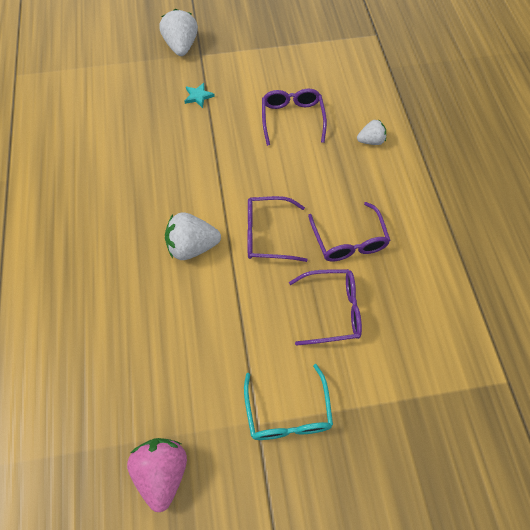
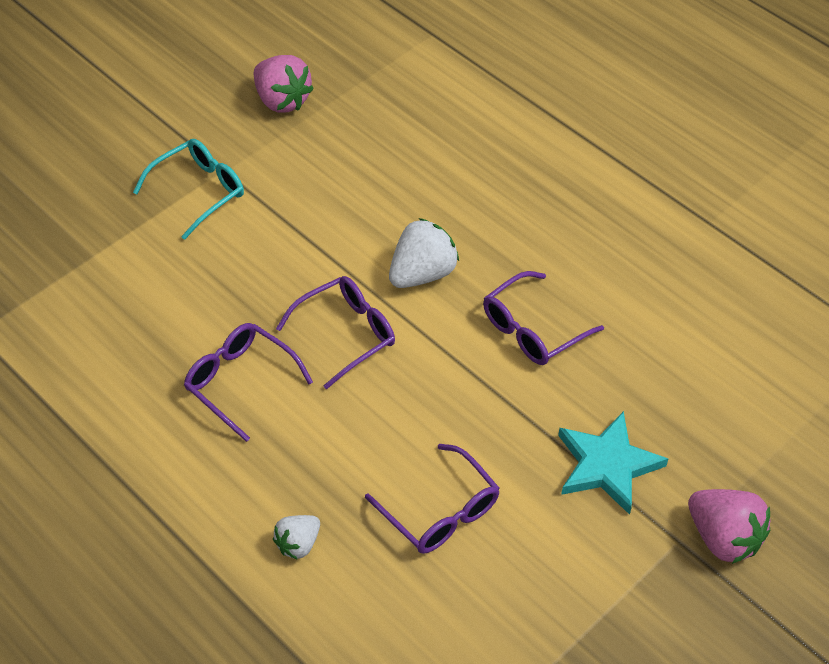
camera: 145 degrees right, 10 degrees down
white strawberry [159,9,198,56] -> pink strawberry [688,489,770,564]
turquoise star [184,83,215,108] -> turquoise star [558,411,668,515], size x2.03
turquoise glasses [244,364,333,440] -> turquoise glasses turned 90 degrees clockwise [133,139,244,240]
purple glasses [289,269,362,346] -> purple glasses moved to [483,271,604,365]

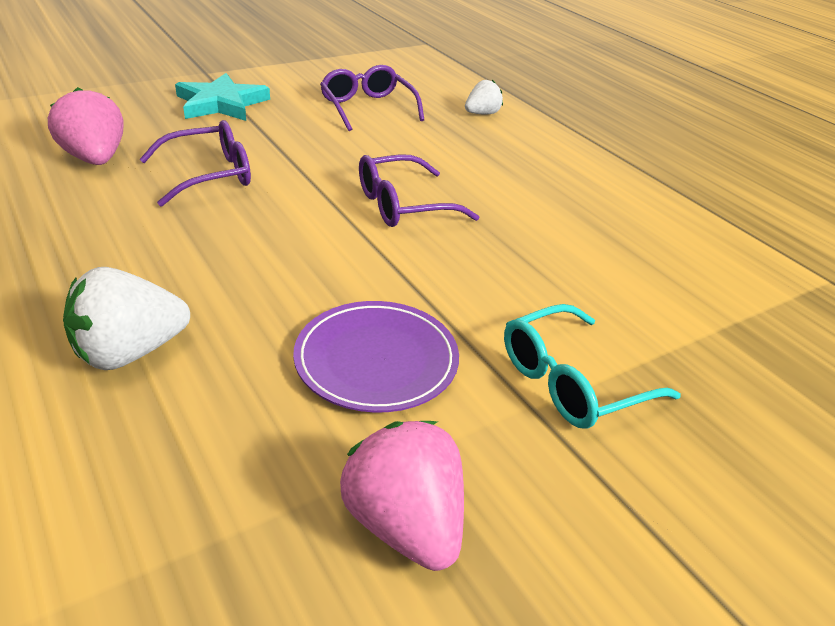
camera: 170 degrees left, 15 degrees down
purple glasses [184,323,313,442] -> none
white strawberry [389,218,459,288] -> white strawberry moved to [63,267,190,370]
pink strawberry [688,489,770,564] -> pink strawberry moved to [48,87,124,165]
none -> purple plate [293,301,459,413]

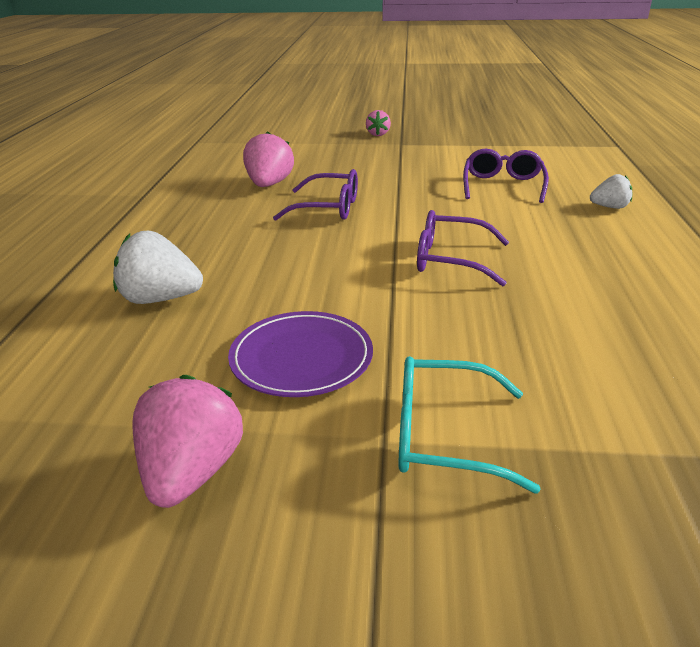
camera: 40 degrees right, 5 degrees down
turquoise star [175,73,270,121] -> none
none -> pink strawberry [366,110,391,136]

